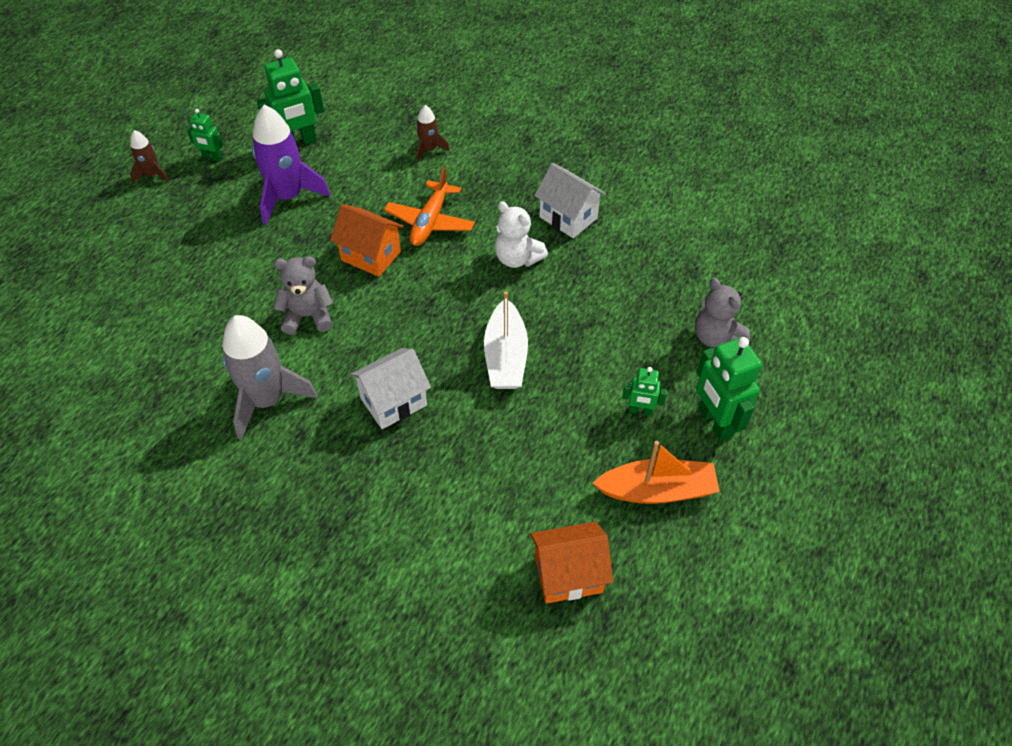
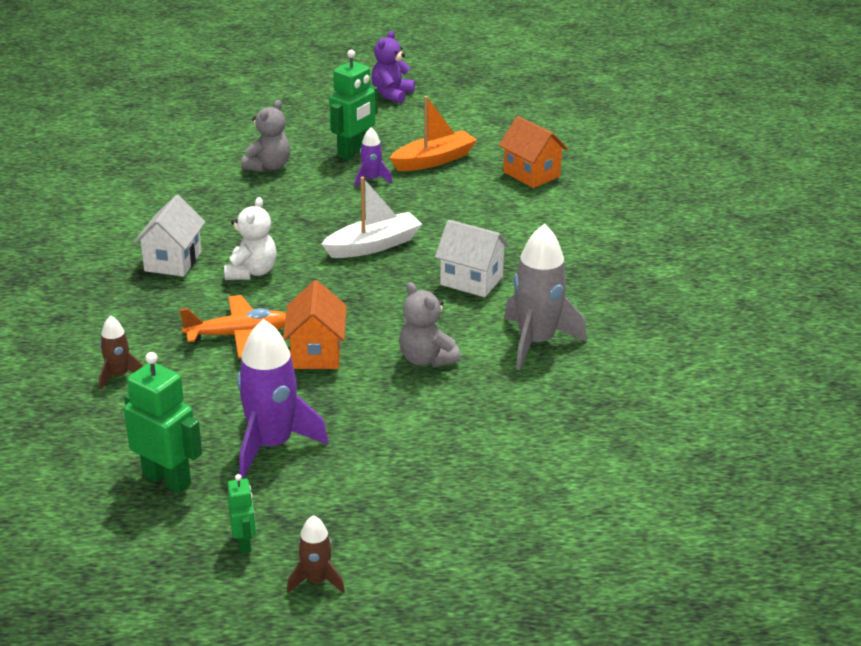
camera: 120 degrees left, 20 degrees down
orange boat [593,441,720,504] -> orange boat turned 90 degrees clockwise [390,96,477,171]
green robot [622,367,667,416] -> purple rocket [355,128,393,187]
none -> purple teddy bear [372,31,415,104]

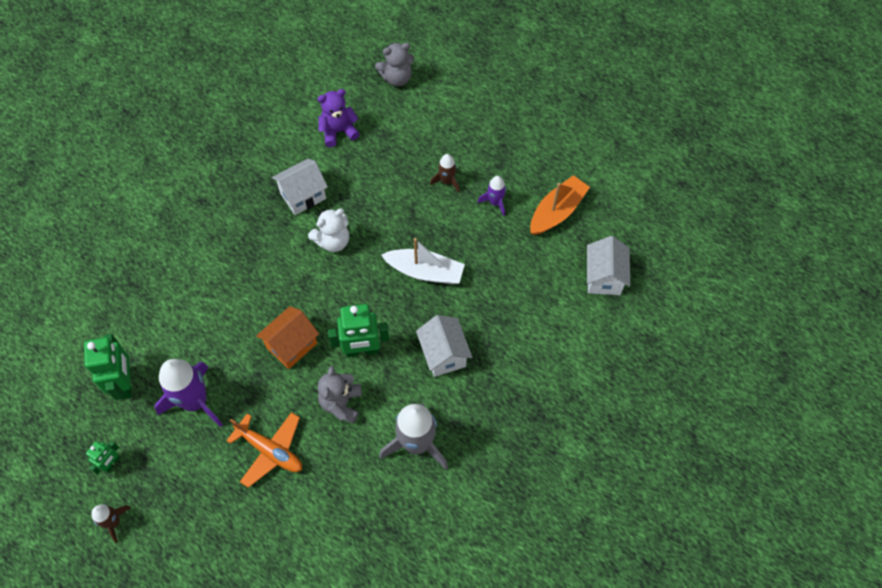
camera: 45 degrees right, 30 degrees up
brown rocket [99,315,143,390] -> brown rocket moved to [430,154,460,193]
orange plane [179,295,286,358] -> orange plane moved to [226,412,302,488]
grey teddy bear [241,100,290,172] -> grey teddy bear moved to [375,43,414,86]
green robot [329,50,378,160] -> green robot moved to [328,304,389,357]
purple teddy bear [372,31,415,104] -> purple teddy bear moved to [317,89,360,147]
orange boat [390,96,477,171] -> orange boat turned 60 degrees counterclockwise [530,175,590,235]
orange house [498,116,568,188] -> white house [587,236,630,295]

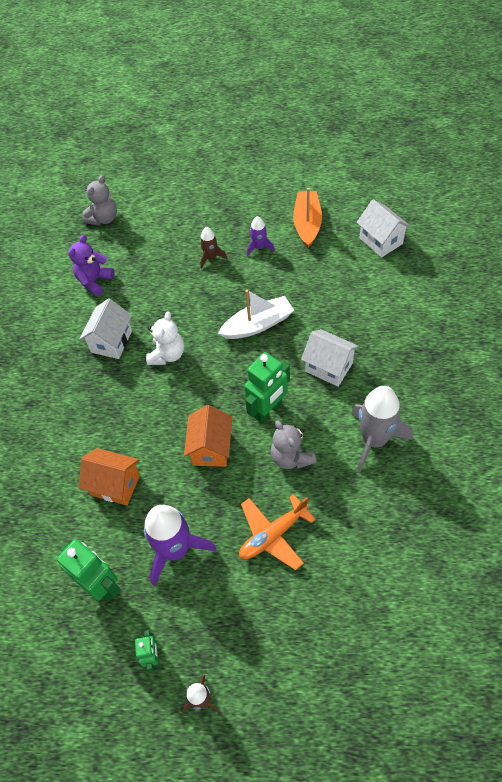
camera: 35 degrees left, 5 degrees down
orange plane [226,412,302,488] -> orange plane turned 150 degrees clockwise [239,494,316,570]
none -> orange house [79,448,140,506]

